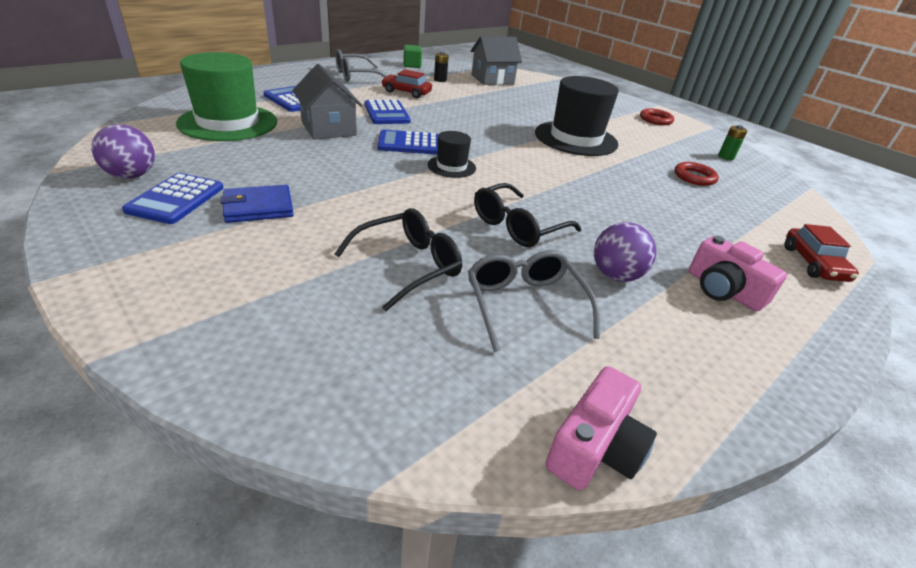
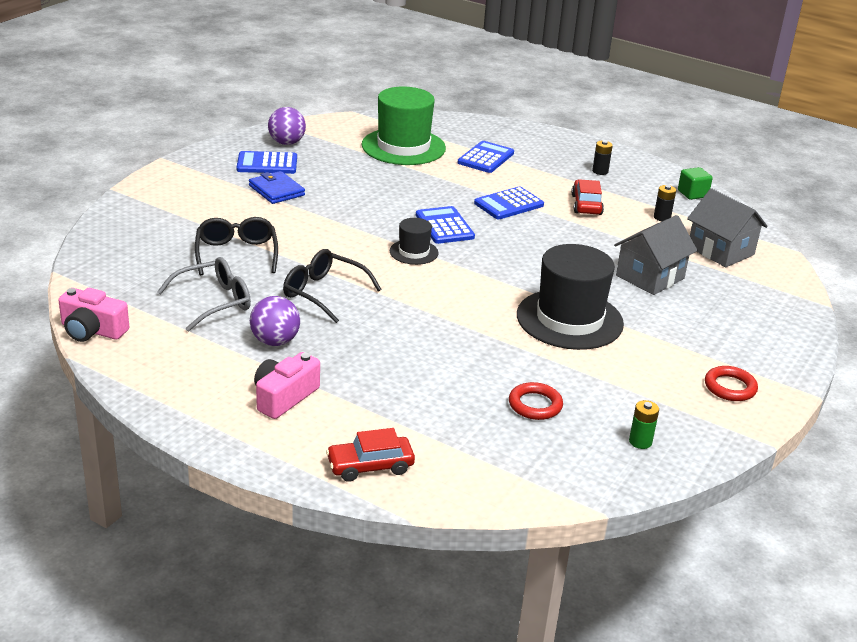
camera: 75 degrees right, 5 degrees down
grey house [292,64,362,140] -> grey house moved to [614,215,698,295]
black glasses [335,208,462,311] -> black glasses turned 135 degrees counterclockwise [195,217,278,275]
grey glasses [336,49,386,82] -> black battery [592,140,613,175]

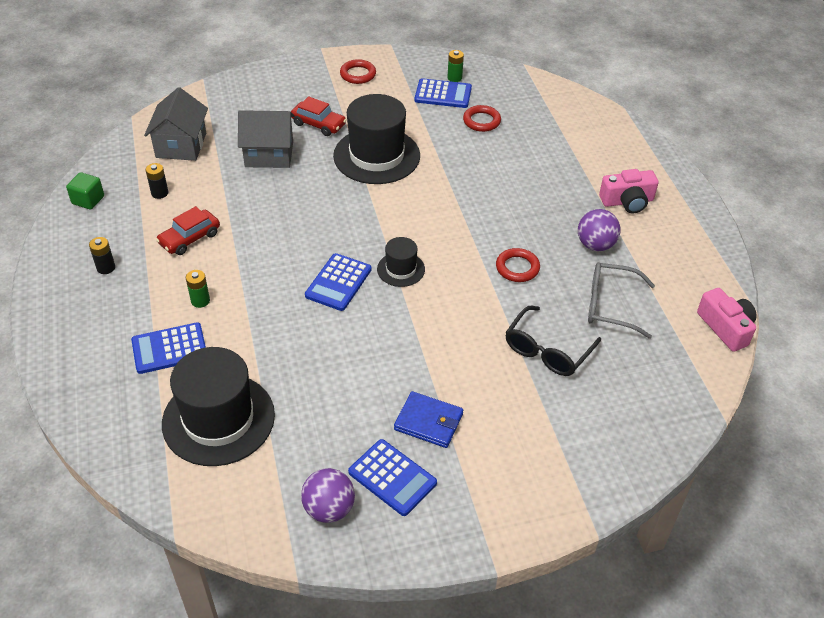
camera: 135 degrees left, 15 degrees up
blue wallet [249,171,305,204] -> blue wallet turned 75 degrees counterclockwise [394,391,463,448]
black glasses [283,249,382,323] -> red ring [496,248,540,282]
red car [326,428,415,482] -> red car moved to [291,96,346,136]
green hat [362,87,446,165] -> black hat [162,347,275,466]
blue calculator [474,187,544,219] -> blue calculator moved to [415,78,472,108]
none -> green battery [186,270,210,308]

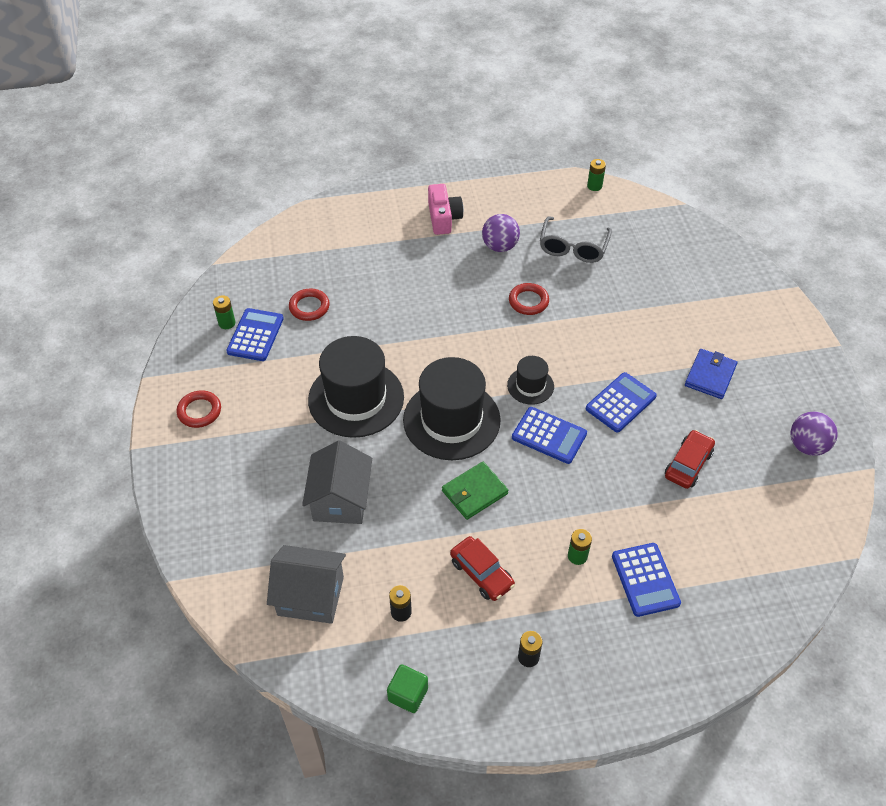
camera: 85 degrees left, 5 degrees up
black hat [162,347,275,466] -> black hat moved to [403,357,501,460]
red car [291,96,346,136] -> red car moved to [665,430,715,489]
blue calculator [348,439,437,516] -> blue calculator moved to [586,372,657,433]
black glasses [505,306,601,376] -> none
pink camera [697,288,757,352] -> green battery [587,159,606,191]
none -> green wallet [442,462,509,520]

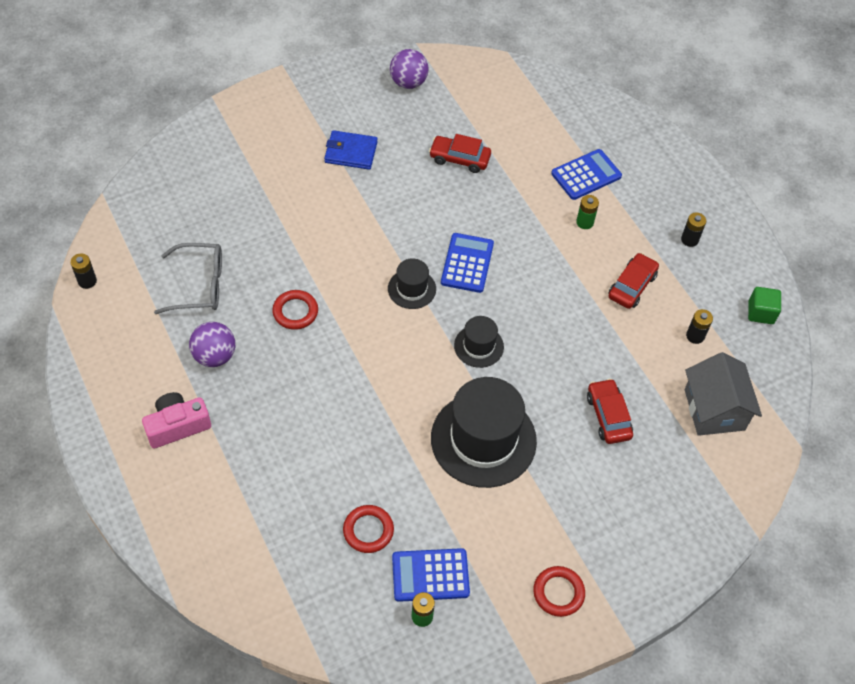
camera: 110 degrees left, 5 degrees up
grey house [302,440,372,524] -> red car [587,378,633,444]
black hat [403,357,501,460] -> black hat [454,316,504,368], size x0.49
green wallet [442,462,509,520] -> none
blue calculator [586,372,657,433] -> none
green battery [587,159,606,191] -> black battery [70,253,97,289]

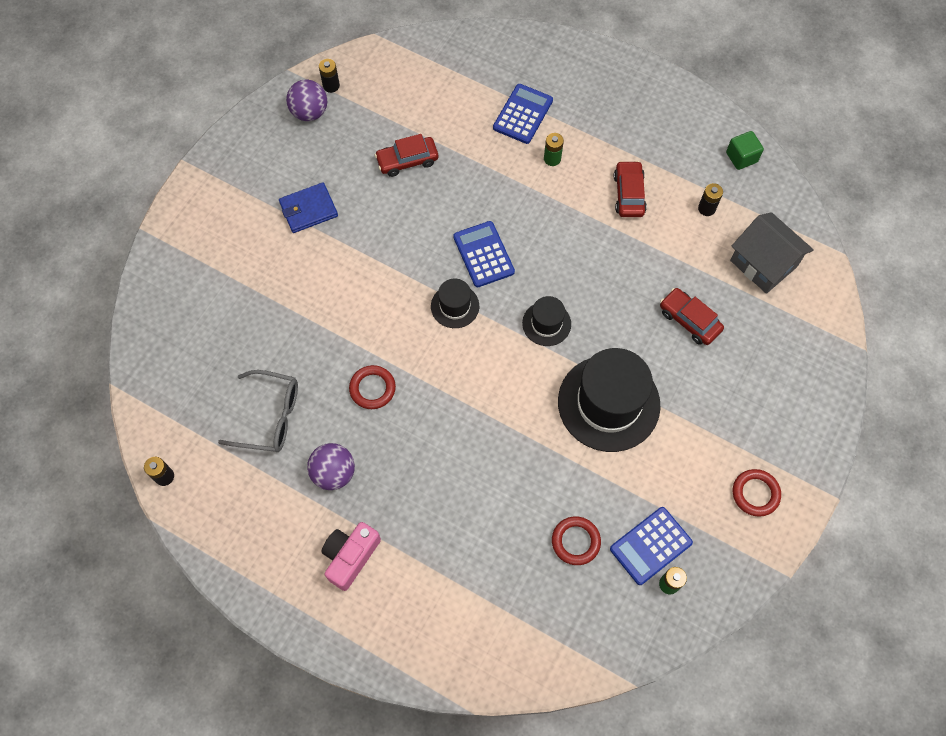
camera: 30 degrees left, 10 degrees up
grey glasses [154,243,222,314] -> grey glasses turned 45 degrees clockwise [218,370,298,452]
black battery [681,212,706,247] -> black battery moved to [319,59,340,93]

